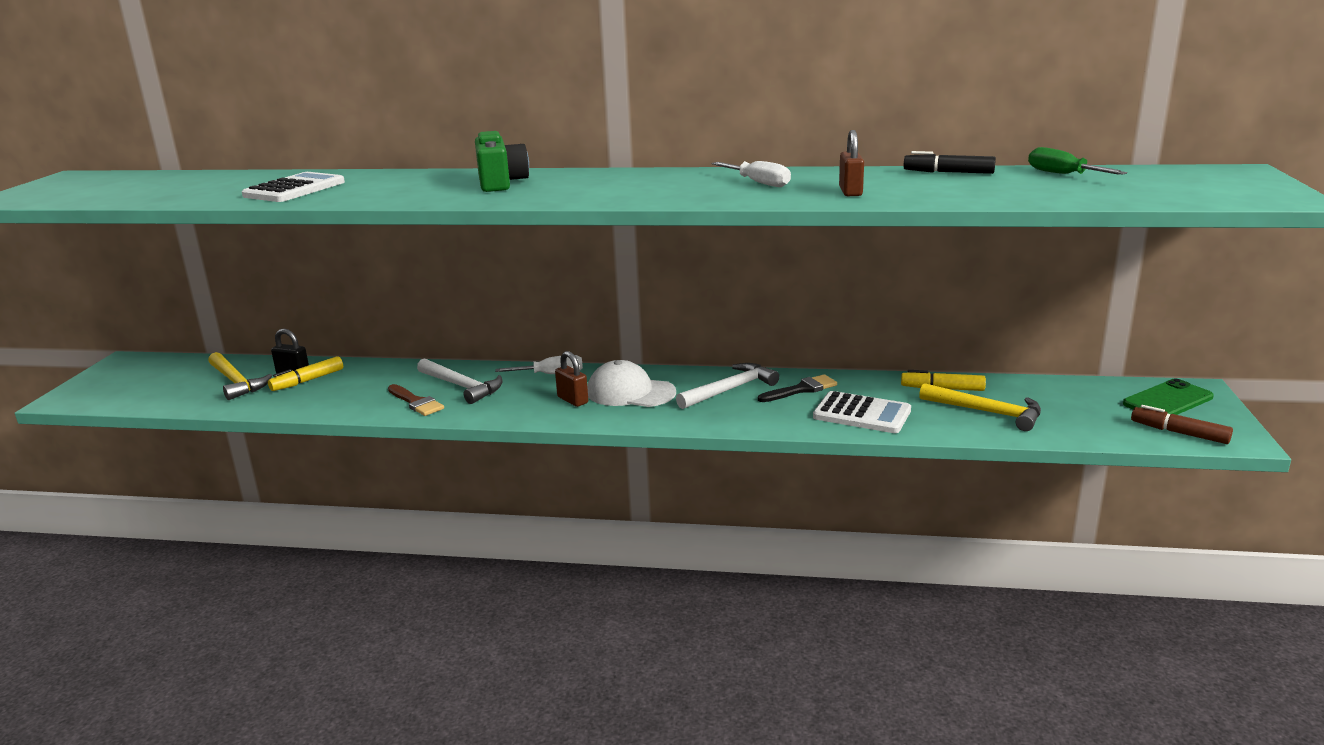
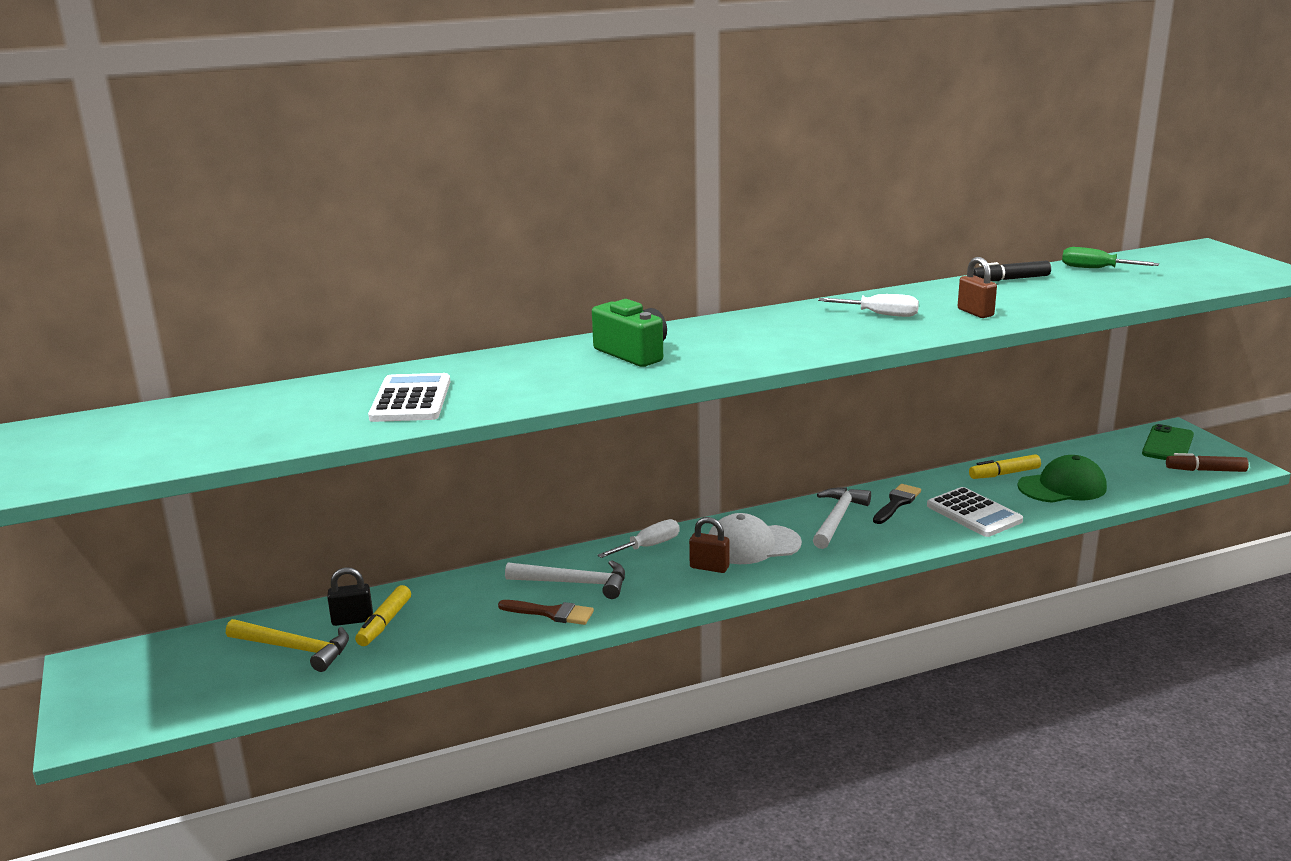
camera: 30 degrees left, 0 degrees up
white calculator [813,391,911,433] -> white calculator turned 60 degrees clockwise [927,487,1023,537]
yellow hammer [919,383,1041,431] -> green cap [1017,455,1107,503]

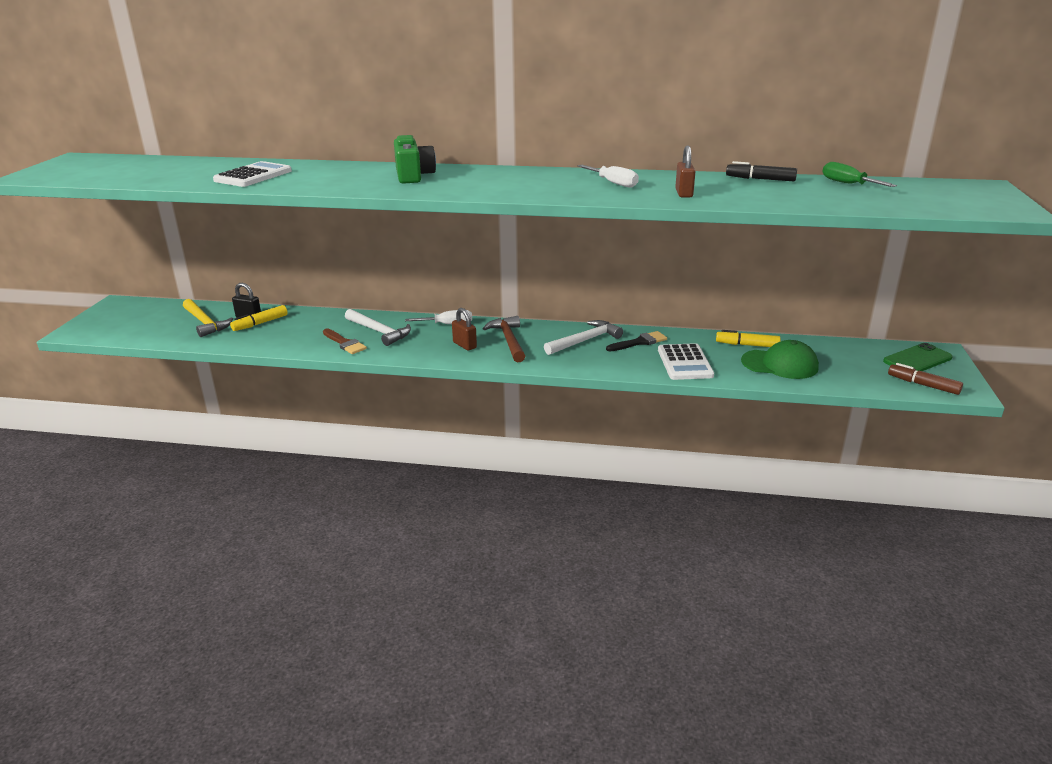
camera: 30 degrees right, 5 degrees up
white cap [709,513,802,564] -> brown hammer [483,316,525,362]

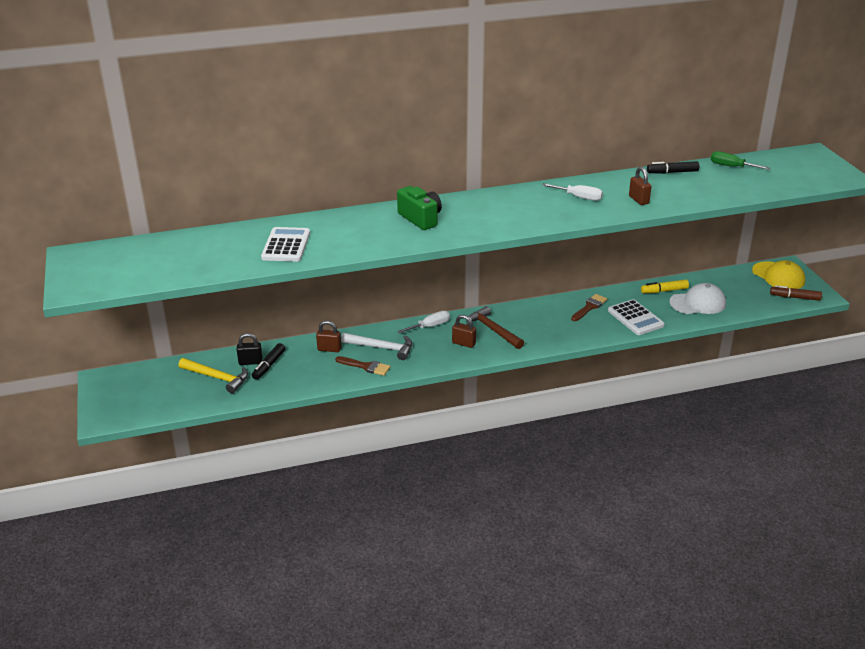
camera: 25 degrees left, 5 degrees up
yellow marker [230,305,288,331] -> black marker [252,343,285,380]
white hammer [544,320,623,355] -> none
black brush [606,331,667,351] -> brown brush [571,294,607,321]
green cap [741,340,819,379] -> white cap [669,283,726,314]
green phone [883,343,953,371] -> yellow cap [752,260,805,289]
none -> brown padlock [316,320,341,352]

